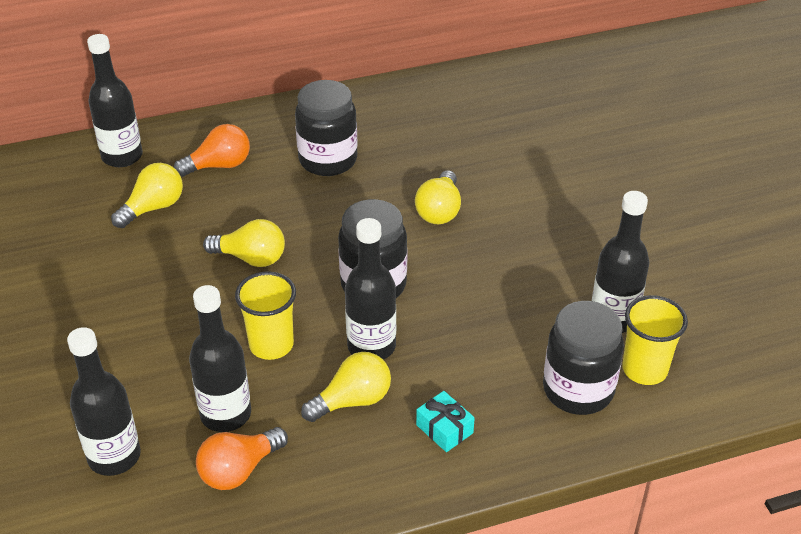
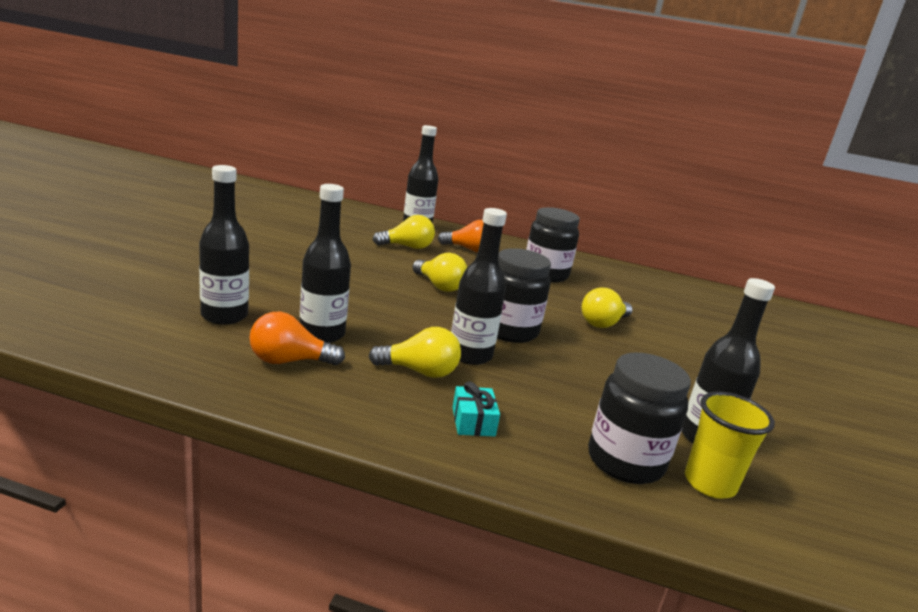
camera: 30 degrees right, 20 degrees down
yellow cup [235,271,296,360] -> none

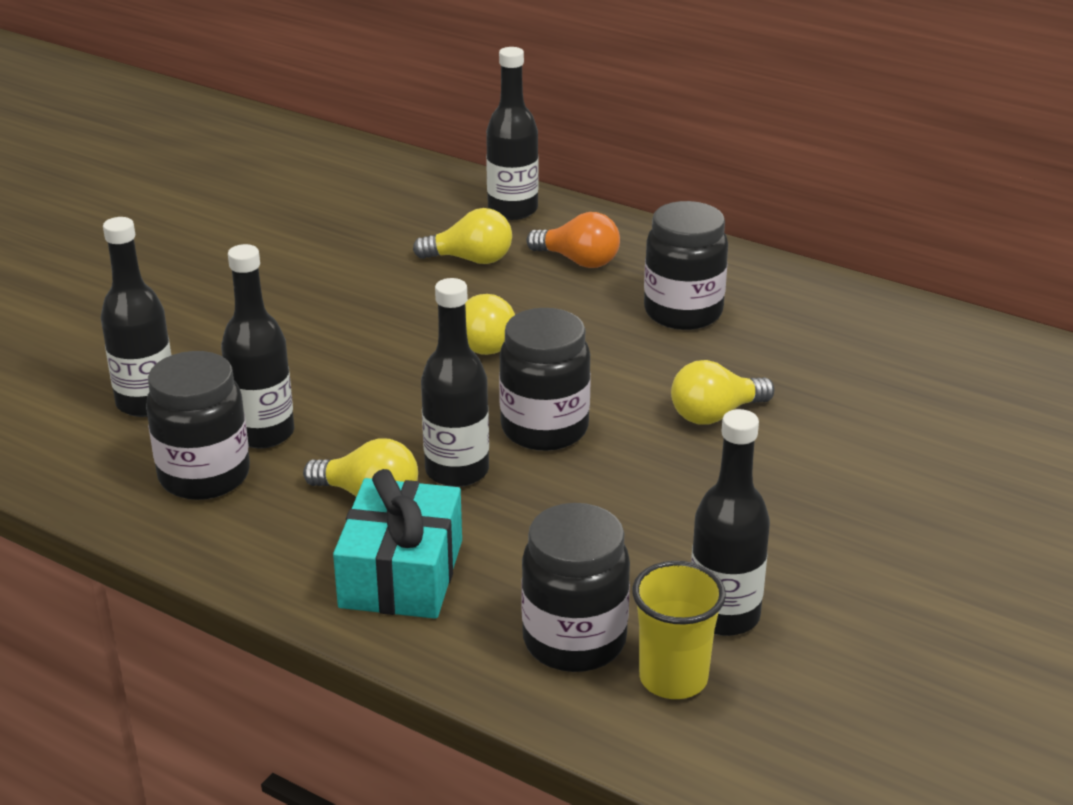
camera: 20 degrees right, 10 degrees up
orange light bulb [249,312,345,365] -> black jar [146,351,250,500]
turquoise gift [452,381,500,437] -> turquoise gift [333,469,462,619], size x2.02

